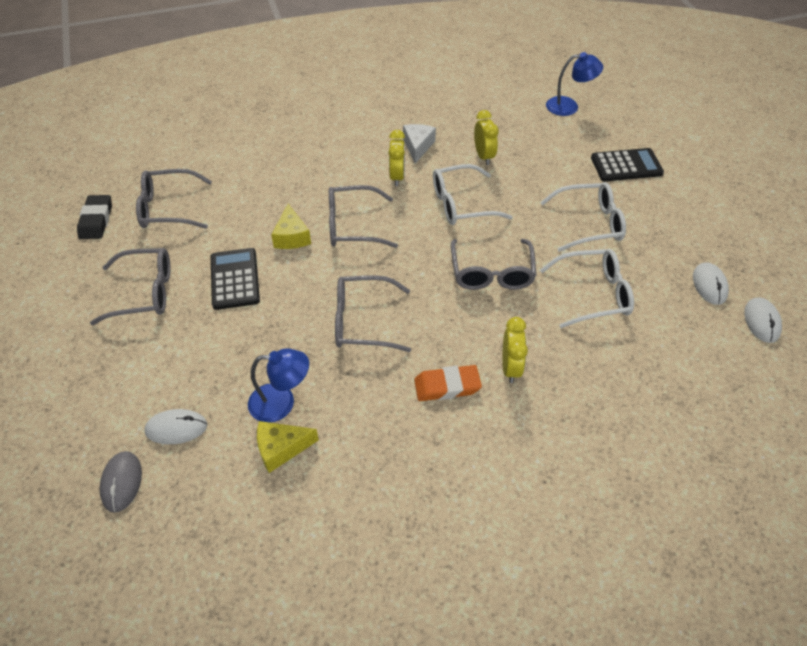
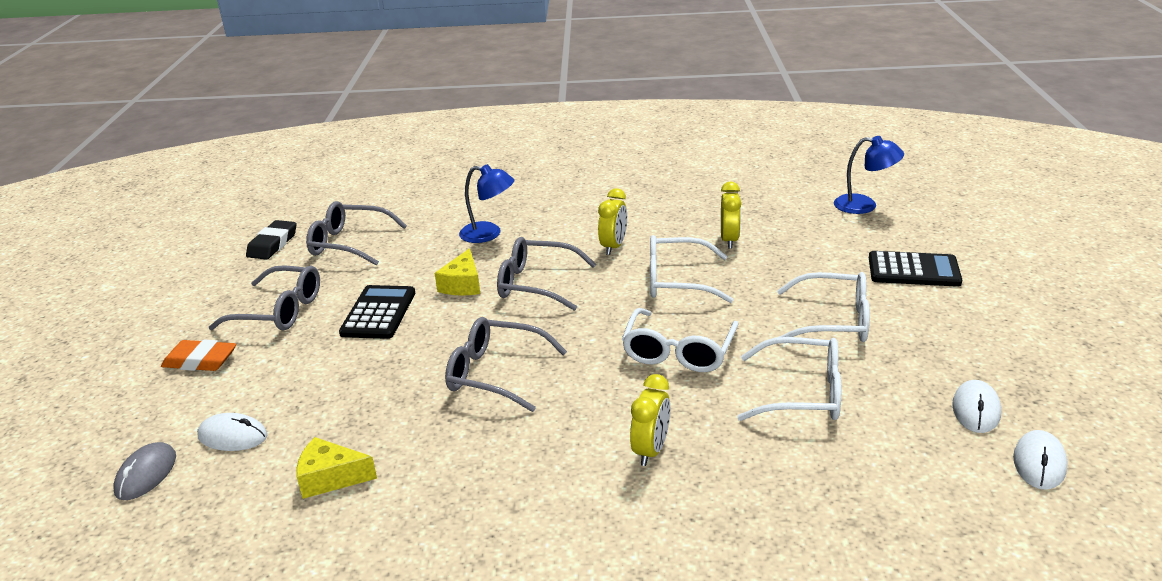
camera: 20 degrees right, 20 degrees down
blue lamp [248,349,309,423] -> blue lamp moved to [459,164,514,243]
white cheese [403,124,436,164] -> none
orange eraser [414,365,482,401] -> orange eraser moved to [161,339,236,371]
grey glasses [451,239,537,290] -> white glasses [622,308,739,372]

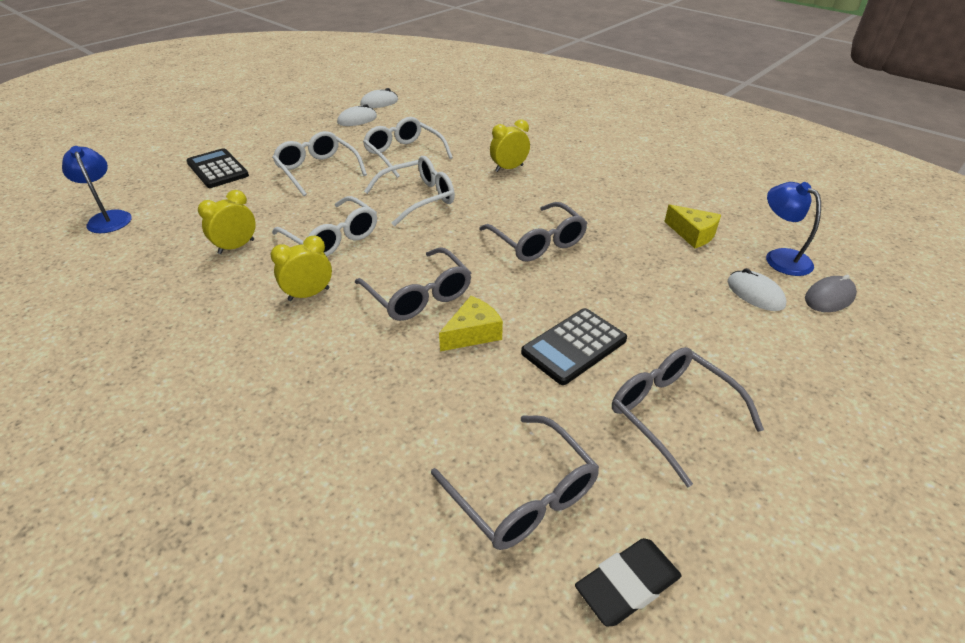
camera: 140 degrees left, 10 degrees up
orange eraser [161,339,236,371] -> none
blue lamp [459,164,514,243] -> blue lamp moved to [766,182,821,276]

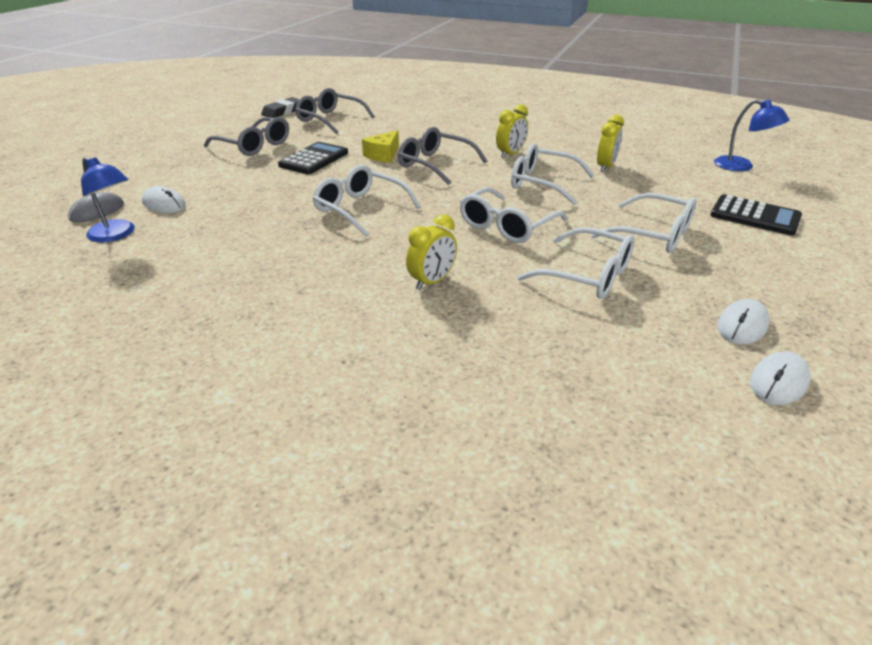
camera: 160 degrees right, 5 degrees down
grey glasses [479,202,587,262] -> white glasses [312,165,421,237]
yellow cheese [664,204,721,248] -> none

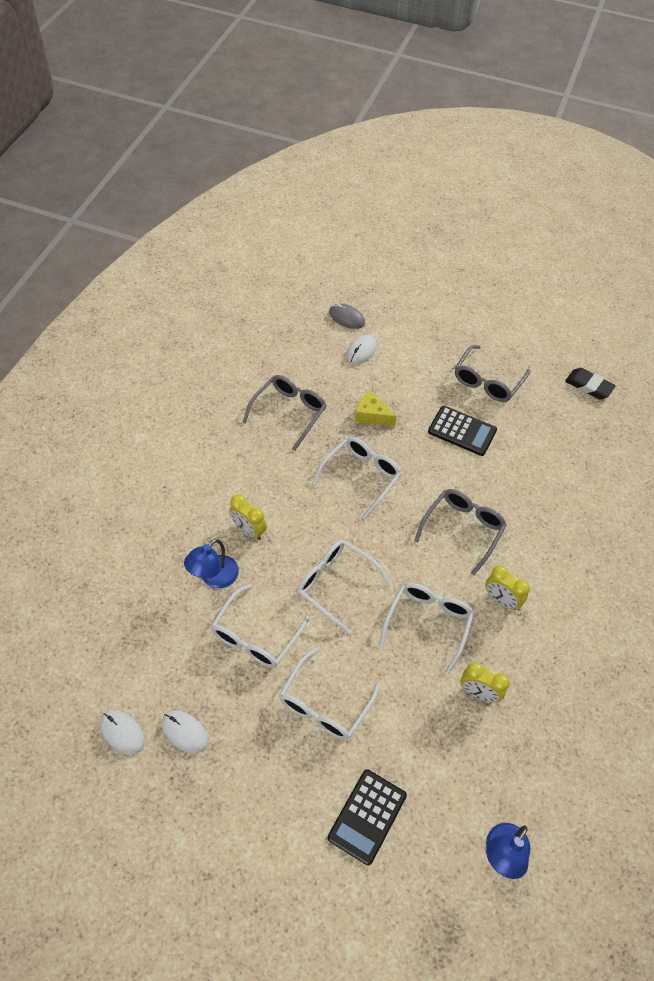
camera: 85 degrees right, 20 degrees up
blue lamp [81,157,135,242] -> blue lamp moved to [184,539,239,588]
grey glasses [295,88,375,134] -> grey glasses moved to [243,375,327,451]
yellow cheese [362,130,399,162] -> yellow cheese moved to [355,391,397,426]

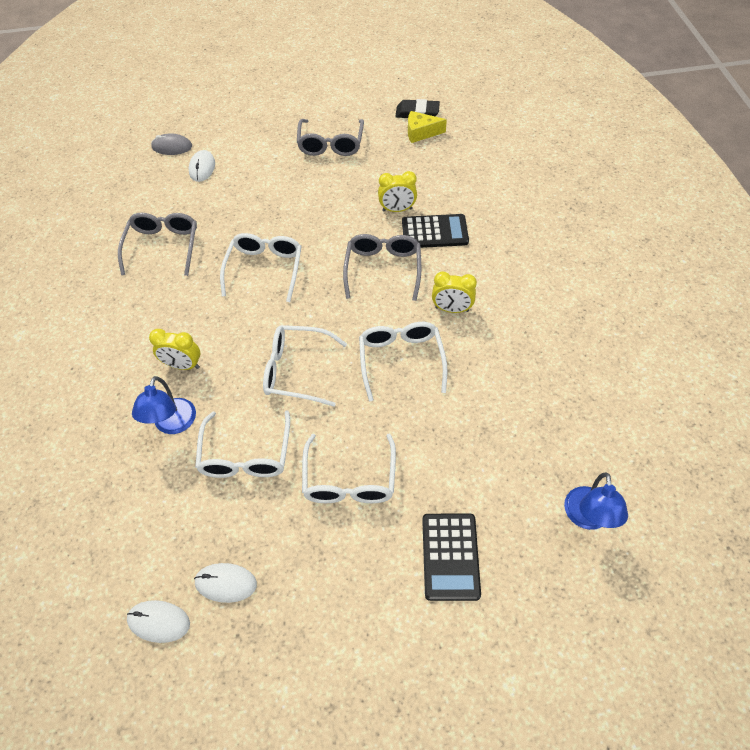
camera: 25 degrees left, 0 degrees up
yellow cheese [355,391,397,426] -> yellow cheese moved to [408,111,447,143]
black calculator [428,406,497,456] -> black calculator moved to [402,214,469,248]
yellow clock [460,662,510,703] -> yellow clock moved to [378,171,417,212]

